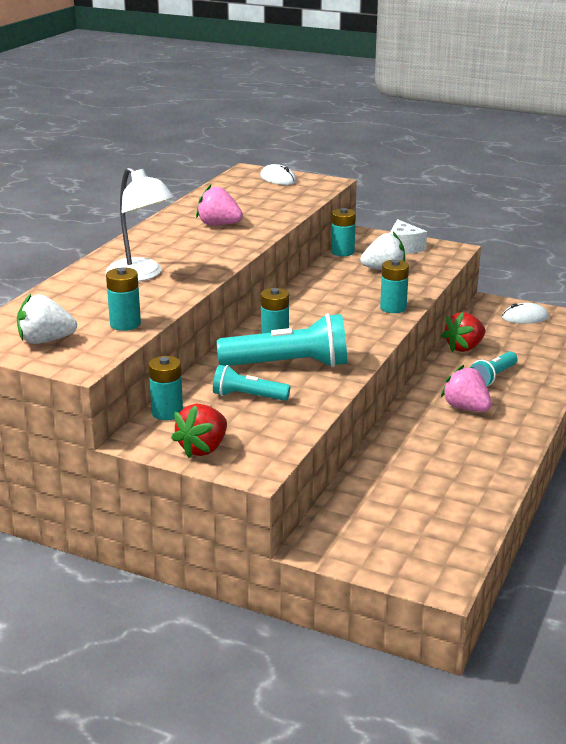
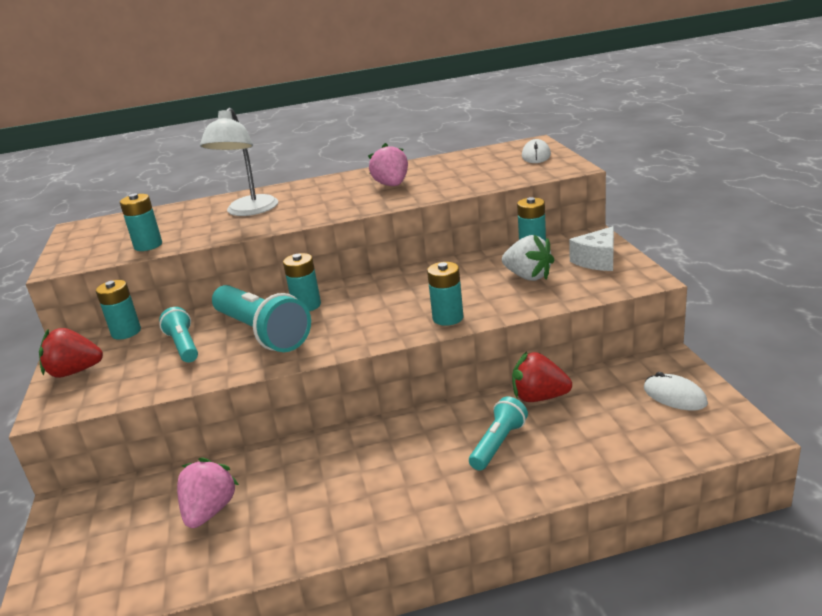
camera: 55 degrees right, 0 degrees up
white strawberry [17,294,77,344] -> none
pink strawberry [441,365,492,412] -> pink strawberry moved to [177,458,239,528]
turquoise flashlight [470,352,517,386] -> turquoise flashlight turned 120 degrees clockwise [469,397,528,471]

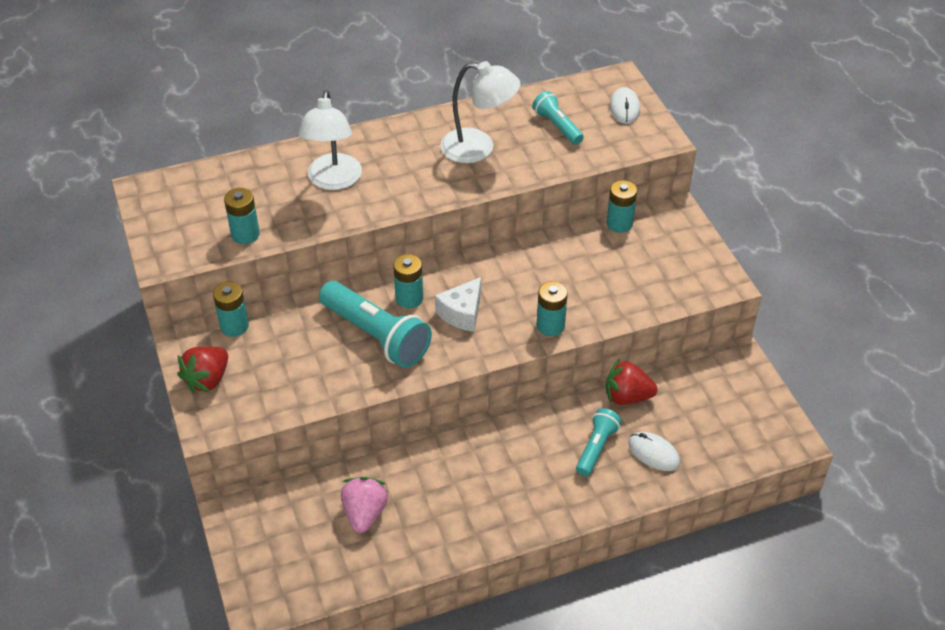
camera: 10 degrees left, 20 degrees up
red strawberry [39,328,103,378] -> red strawberry turned 45 degrees counterclockwise [177,347,228,393]
turquoise flashlight [159,307,198,362] -> turquoise flashlight moved to [532,91,584,145]
pink strawberry [368,143,408,186] -> white lamp [440,61,521,163]
white strawberry [502,235,554,281] -> none
white cheese [569,226,614,271] -> white cheese moved to [435,277,481,332]
white mouse [644,372,708,410] -> white mouse moved to [628,432,680,471]

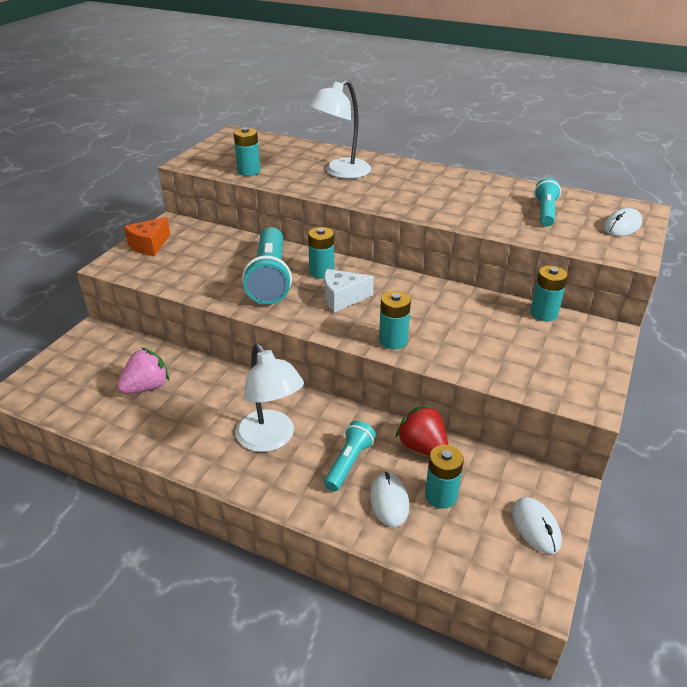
camera: 45 degrees right, 10 degrees down
red strawberry [177,347,228,393] -> orange cheese [124,217,170,256]
turquoise battery [213,282,249,337] -> turquoise battery moved to [425,445,464,509]
white lamp [440,61,521,163] -> white lamp moved to [235,344,304,452]
turquoise flashlight [576,408,622,476] -> turquoise flashlight turned 45 degrees counterclockwise [324,421,376,491]
none -> white mouse [512,497,562,554]

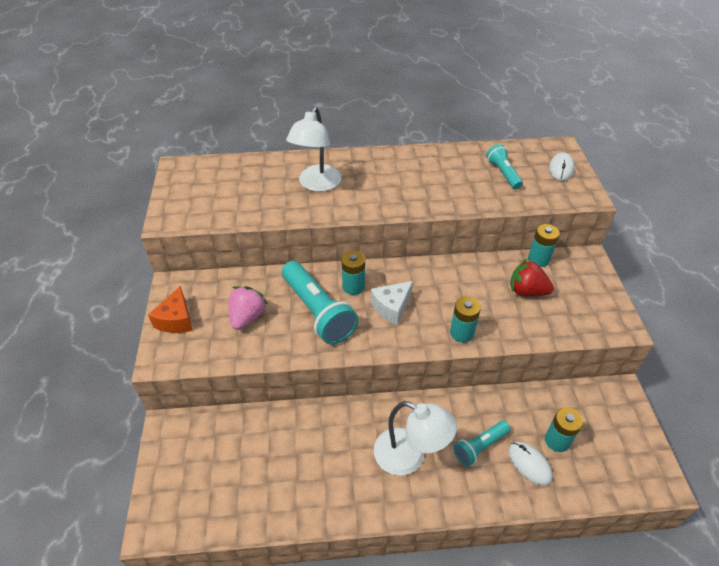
camera: 30 degrees left, 10 degrees up
pink strawberry [117,347,169,394] -> pink strawberry moved to [228,286,267,330]
turquoise battery [234,127,260,176] -> none
turquoise flashlight [324,421,376,491] -> turquoise flashlight turned 120 degrees counterclockwise [453,421,511,467]
red strawberry [395,404,449,456] -> red strawberry moved to [510,259,554,296]
white mouse [512,497,562,554] -> none

